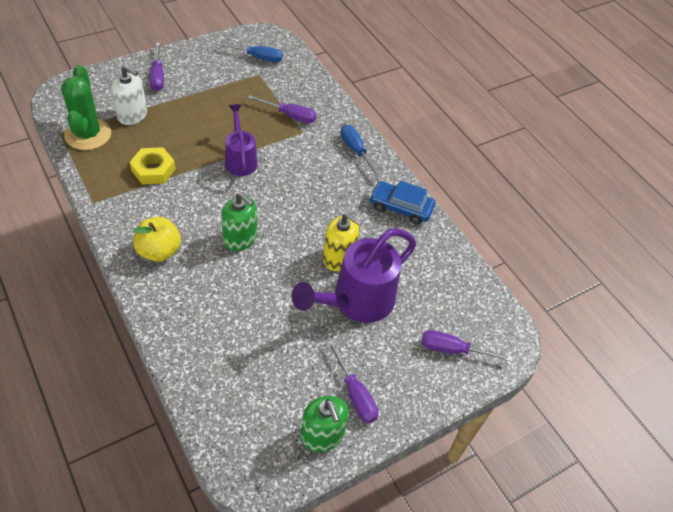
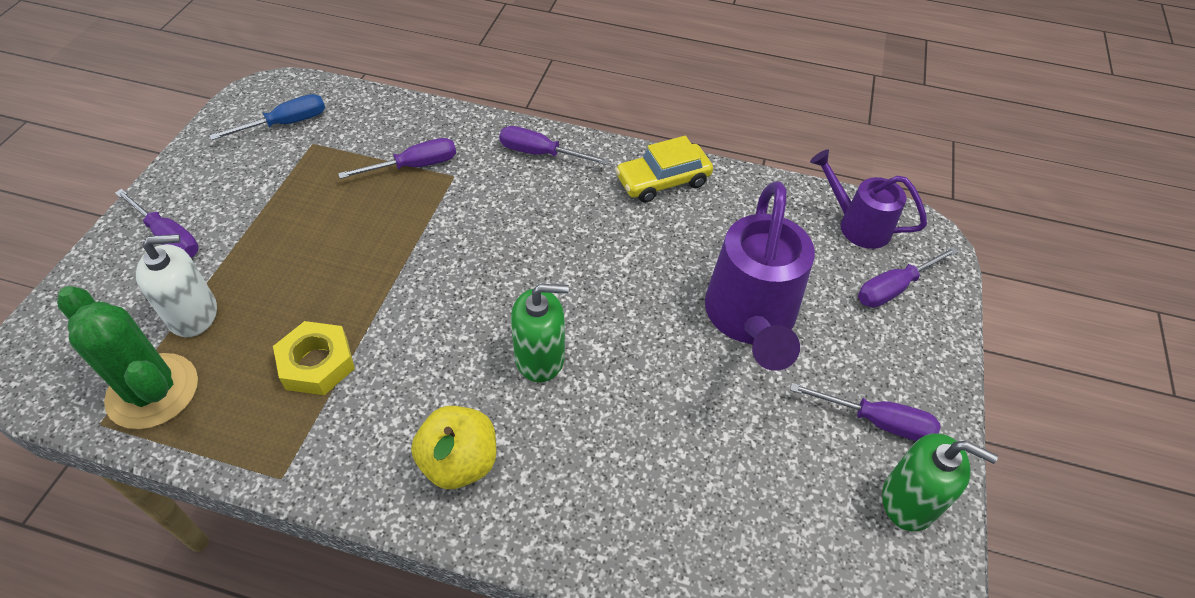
camera: 40 degrees left, 0 degrees up
purple watering can [225,104,258,176] -> purple watering can moved to [810,149,927,249]
yellow soap dispenser [323,213,362,271] -> none
blue screwdriver [341,125,382,178] -> purple screwdriver [499,126,610,165]
blue car [369,181,435,225] -> yellow car [615,136,713,203]

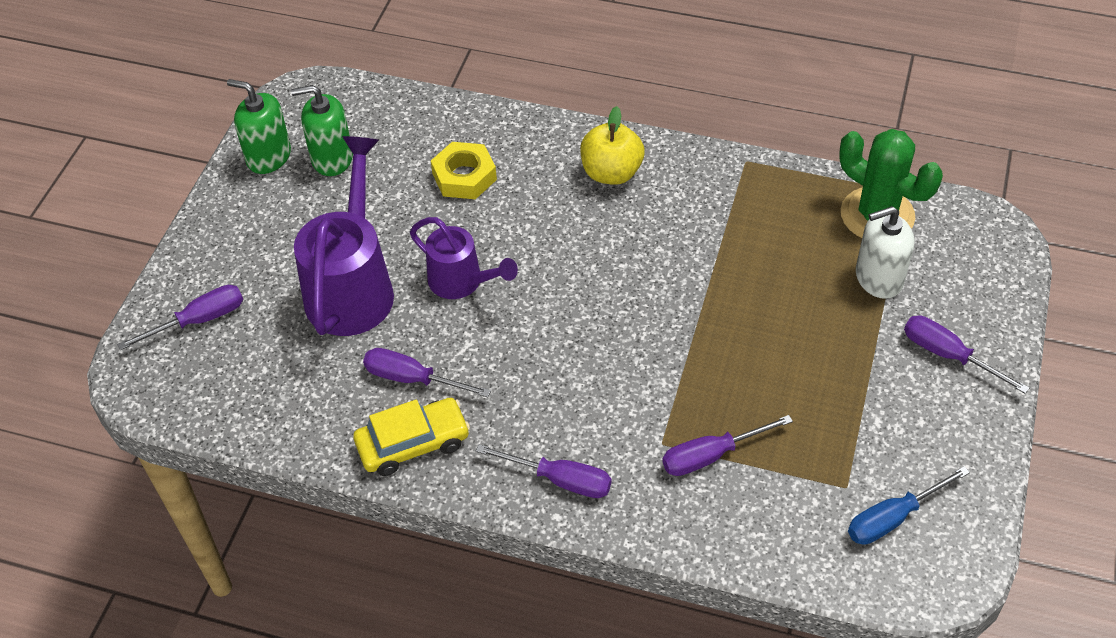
camera: 175 degrees left, 0 degrees up
yellow nut [273,321,355,395] -> yellow nut moved to [431,142,497,199]
green soap dispenser [511,284,569,382] -> green soap dispenser moved to [291,85,353,176]
purple screwdriver [790,383,941,441] -> purple screwdriver moved to [363,348,491,397]
purple watering can [810,149,927,249] -> purple watering can moved to [410,217,518,299]

